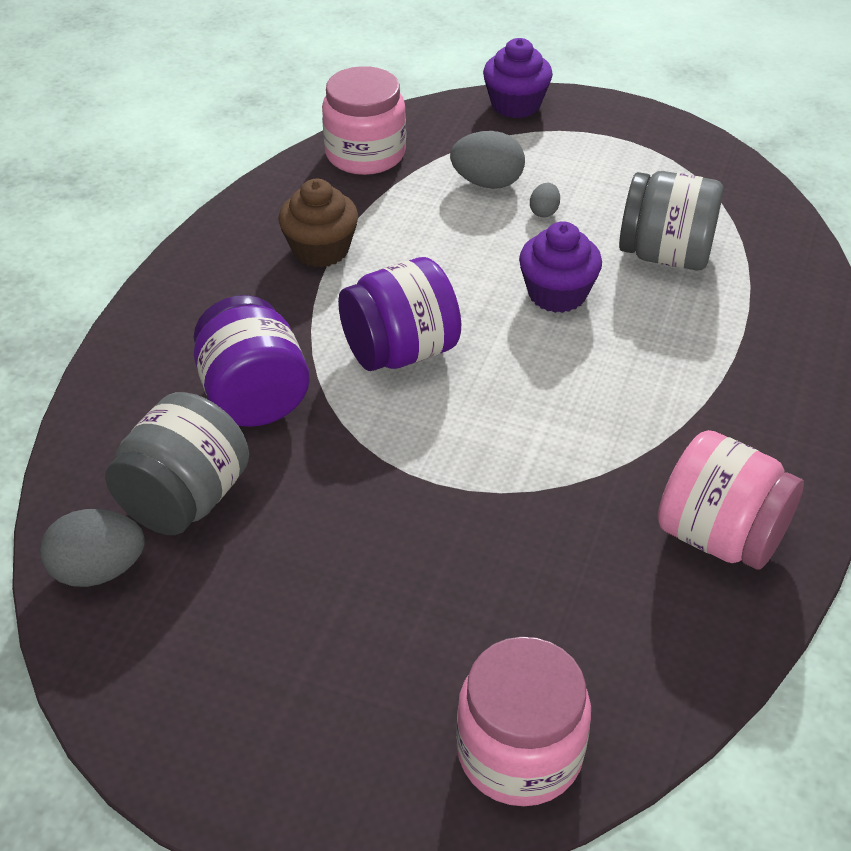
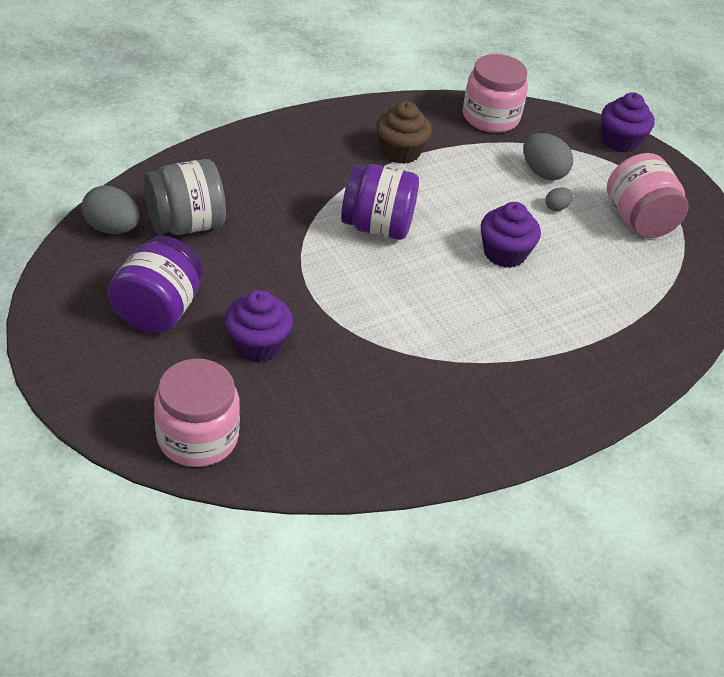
camera: 35 degrees right, 0 degrees up
purple jar [194,295,310,427] -> purple jar moved to [108,236,203,333]
grey jar [619,171,723,270] -> none
pink jar [658,430,804,570] -> pink jar moved to [607,153,689,238]
none -> purple cupcake [225,290,293,362]

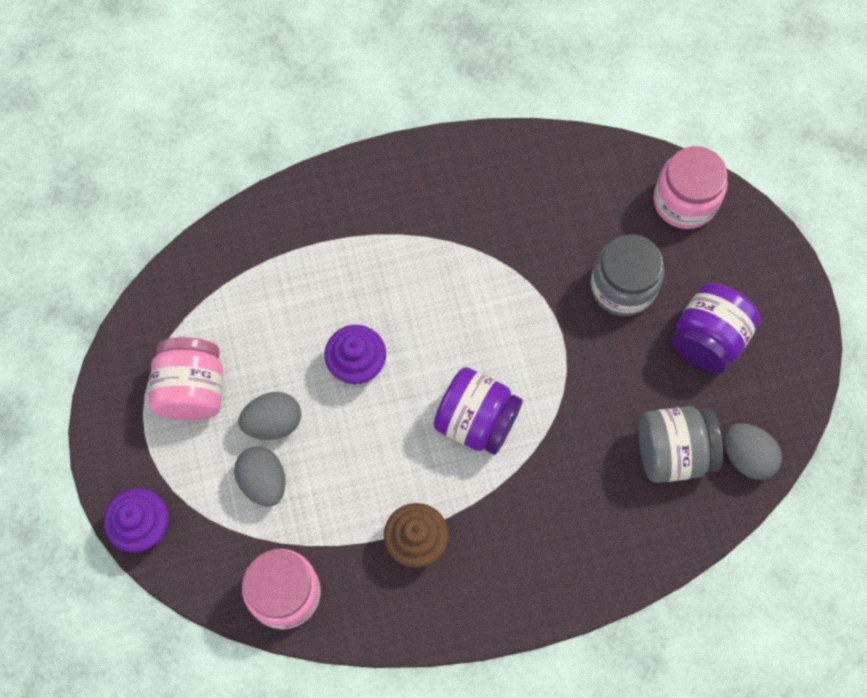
camera: 160 degrees left, 25 degrees up
purple cupcake [225,290,293,362] -> grey jar [590,234,664,316]
grey egg [545,188,573,211] -> grey egg [238,392,301,440], size x1.91

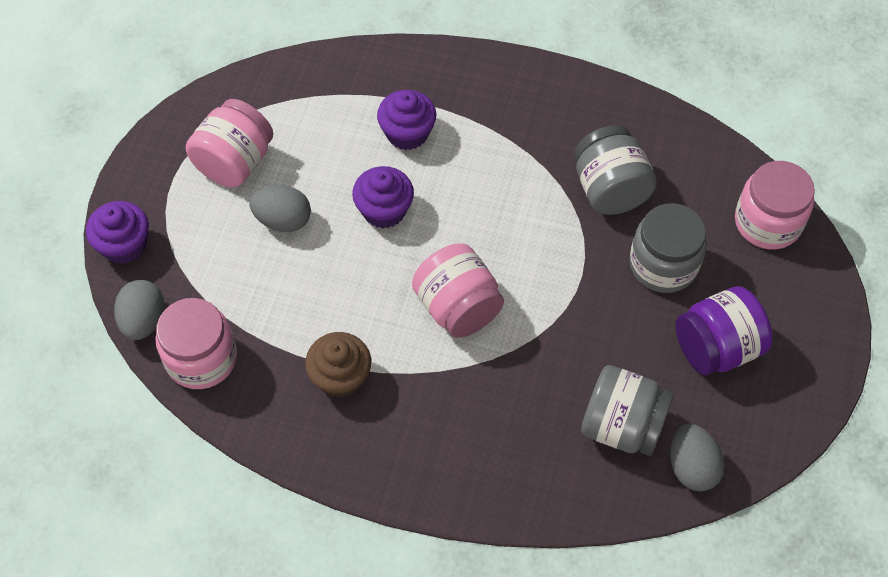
camera: 30 degrees right, 10 degrees down
grey egg [234,446,286,506] -> grey egg moved to [114,280,164,340]
purple jar [434,367,523,455] -> pink jar [412,243,504,338]
none -> purple cupcake [377,90,436,150]
none -> grey jar [574,125,657,215]

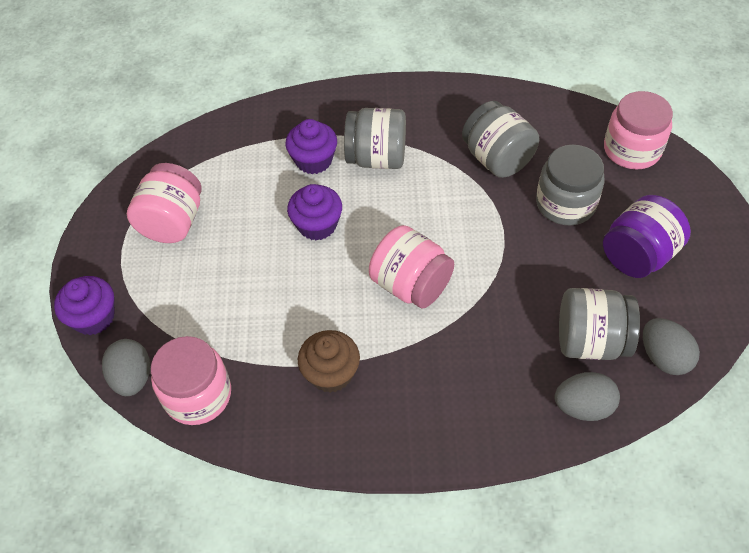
camera: 15 degrees left, 5 degrees down
grey egg [249,185,311,232] -> grey egg moved to [555,372,620,421]
none -> grey jar [344,108,406,169]

